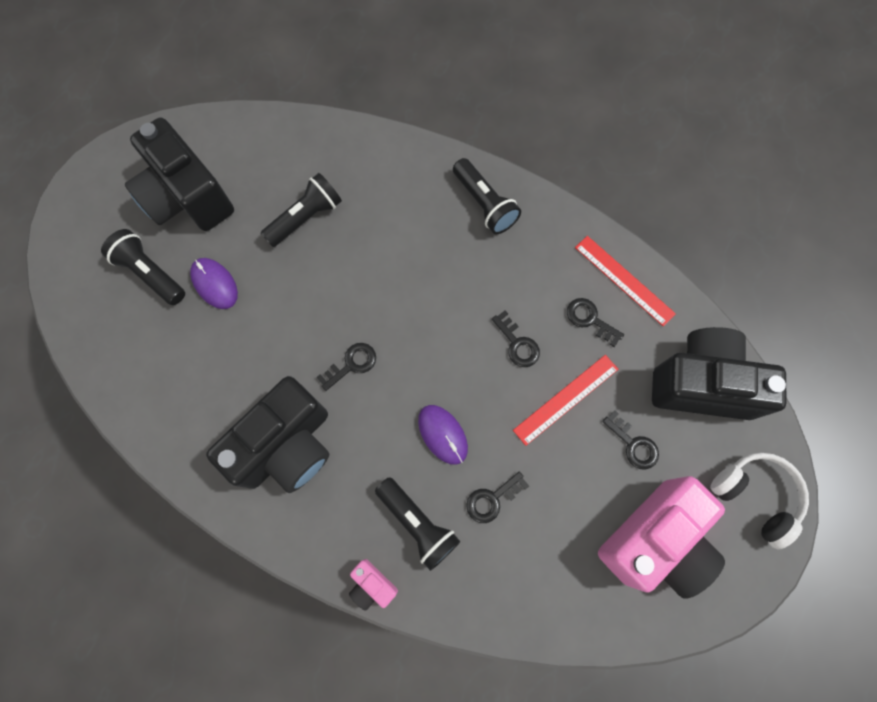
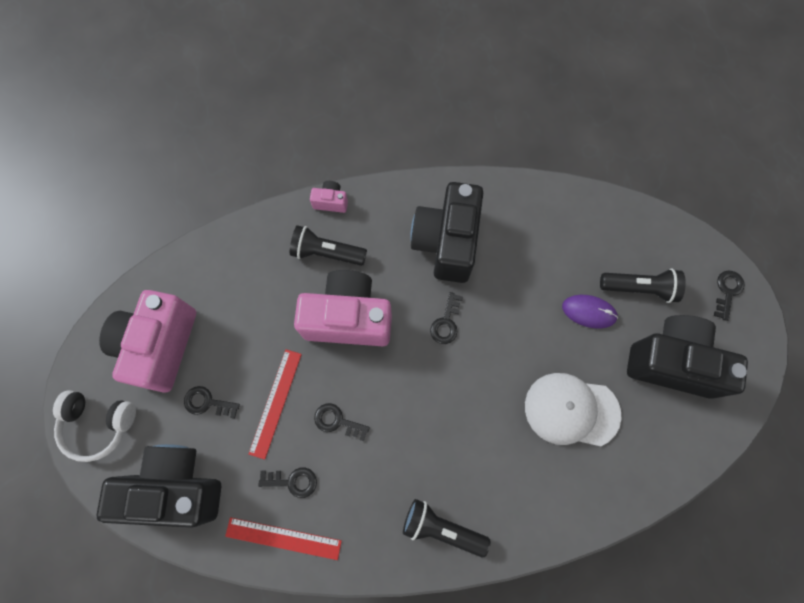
camera: 145 degrees right, 0 degrees up
black flashlight [261,173,342,247] -> white cap [525,373,622,446]
purple mouse [418,405,468,465] -> pink camera [294,270,392,346]
black key [466,471,529,523] -> black key moved to [714,271,745,321]
black camera [652,327,787,420] -> black camera turned 150 degrees counterclockwise [97,444,221,528]

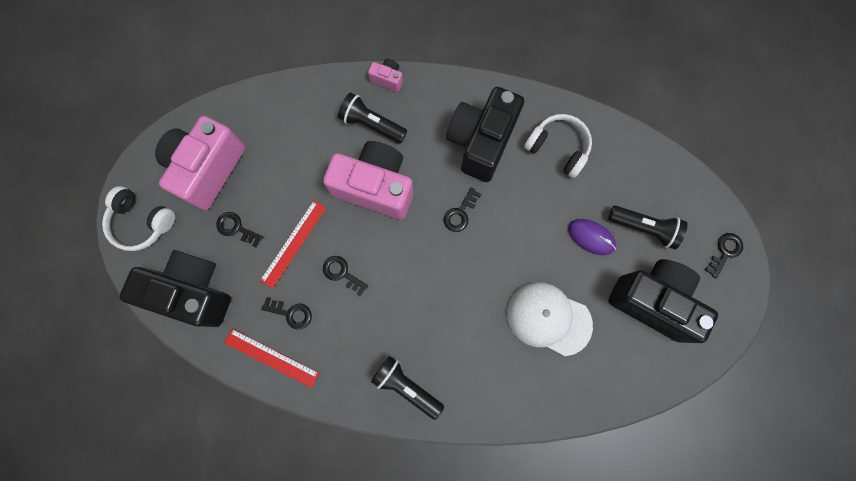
camera: 15 degrees right, 5 degrees up
none -> white headphones [524,114,592,178]

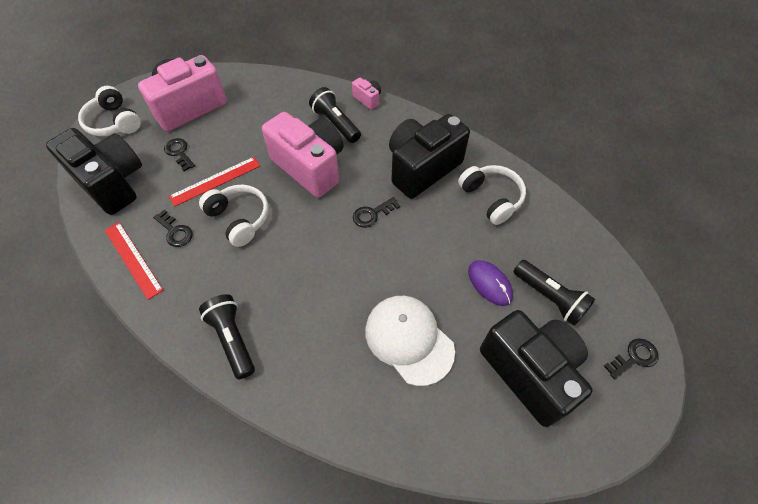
camera: 25 degrees right, 20 degrees down
black key [323,256,368,296] -> white headphones [199,185,269,247]

